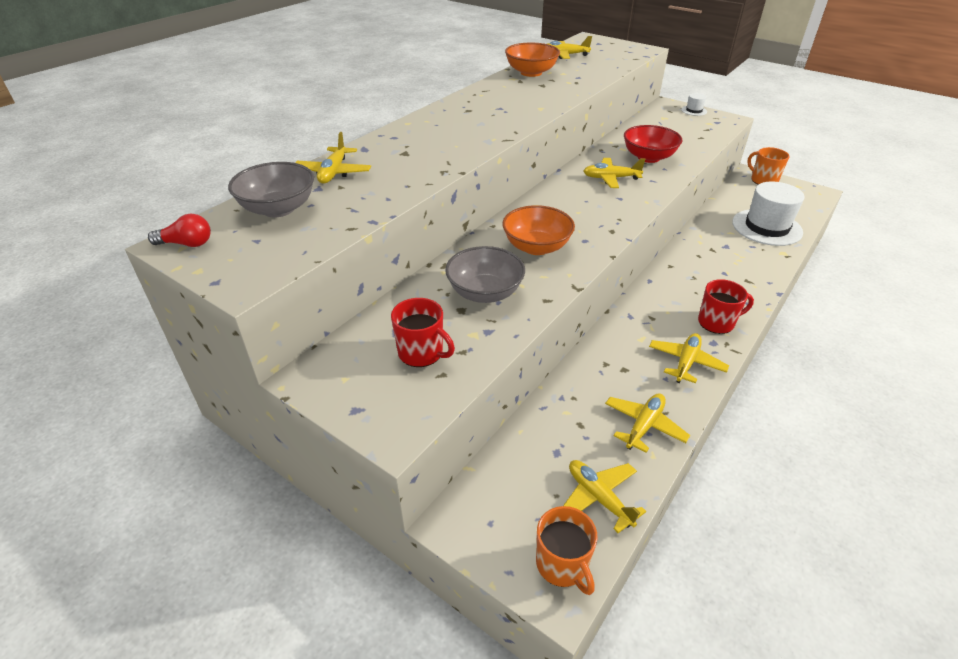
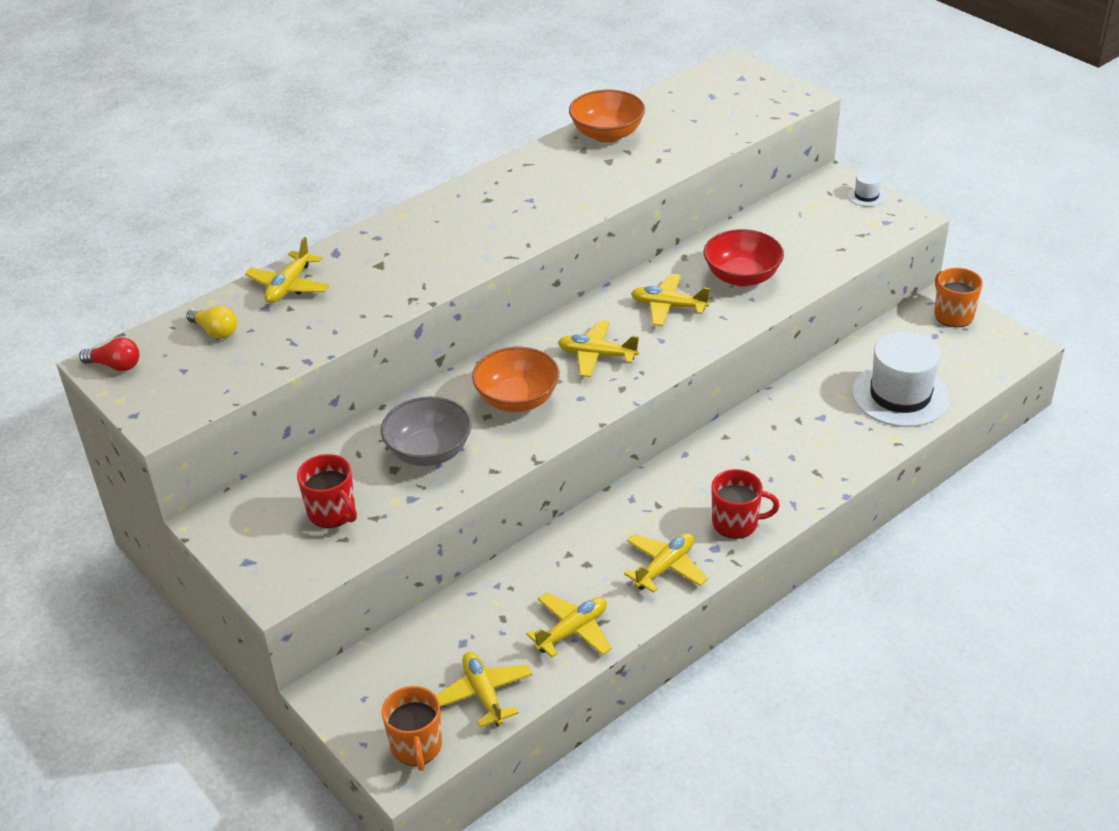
camera: 15 degrees right, 0 degrees up
grey bowl [228,162,314,217] -> yellow light bulb [186,306,237,339]
yellow plane [548,36,592,59] -> yellow plane moved to [558,320,639,377]

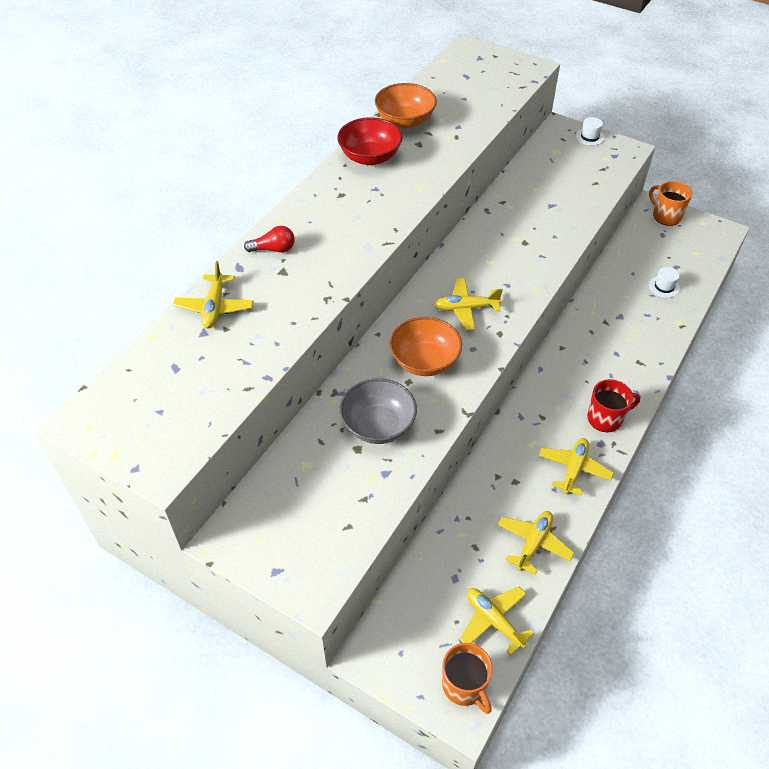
camera: 20 degrees left, 10 degrees up
red light bulb [79,337,140,371] -> red light bulb moved to [244,226,295,253]
yellow light bulb [186,306,237,339] -> none
red mug [297,454,357,528] -> none
yellow plane [631,274,710,326] -> none
red bowl [704,229,784,287] -> red bowl moved to [337,117,403,165]
white hat [852,332,950,427] -> white hat [649,267,680,298], size x0.43

